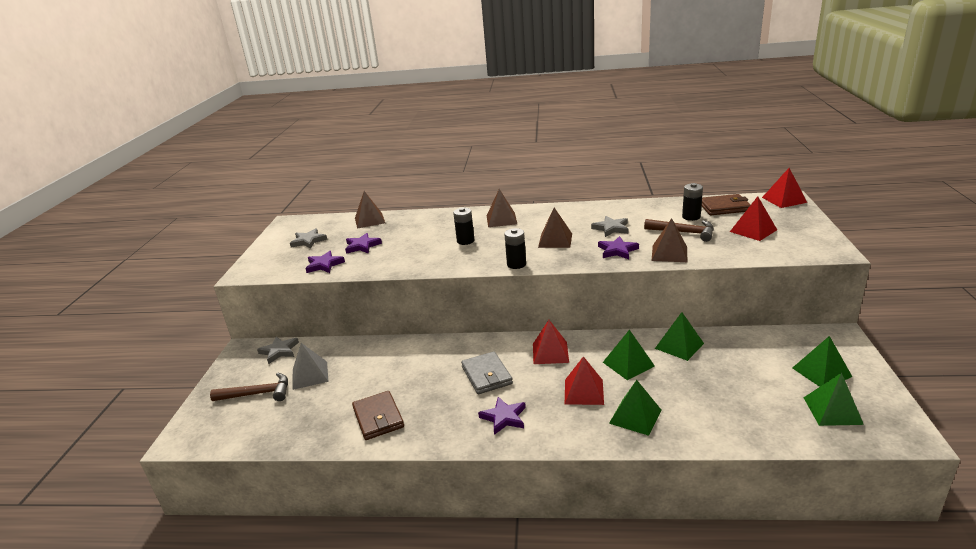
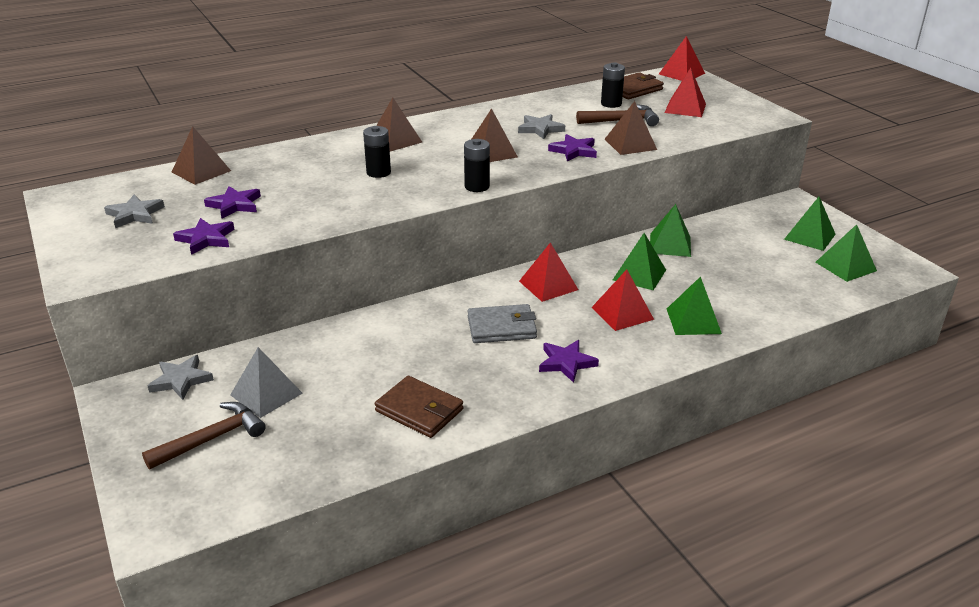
camera: 35 degrees left, 5 degrees up
grey wallet [461,351,513,394] -> grey wallet turned 45 degrees counterclockwise [468,304,537,343]

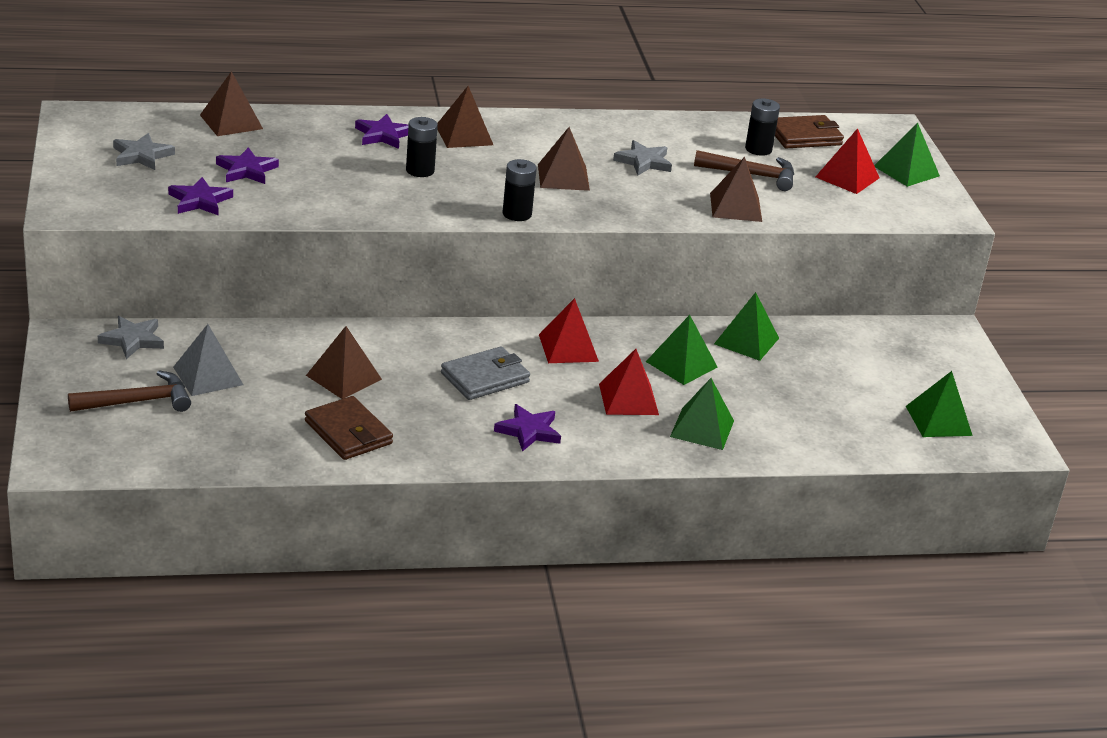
camera: 15 degrees right, 0 degrees up
grey wallet [468,304,537,343] -> grey wallet turned 45 degrees counterclockwise [441,346,530,400]
purple star [548,134,597,162] -> purple star moved to [355,114,409,149]
red pyramid [659,36,705,81] -> none
green pyramid [784,197,836,251] -> green pyramid moved to [874,122,940,187]
none -> brown pyramid [306,326,382,399]

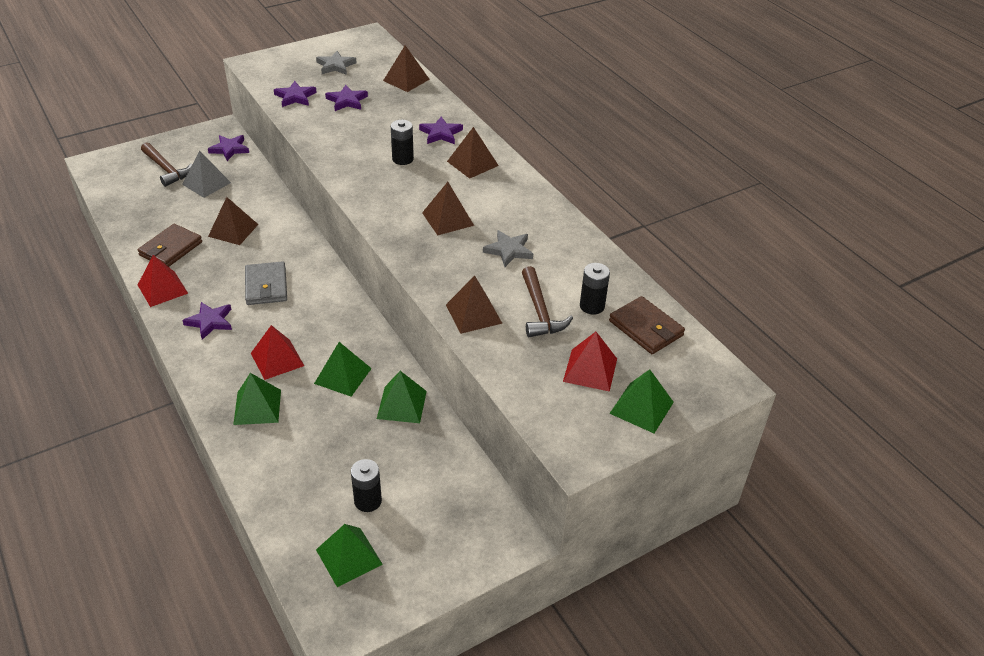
camera: 70 degrees right, 10 degrees up
grey star [98,316,164,359] -> purple star [208,135,249,161]
grey wallet [441,346,530,400] -> grey wallet turned 45 degrees clockwise [245,261,287,305]
black battery [503,159,537,221] -> black battery moved to [351,459,382,512]
red pyramid [539,298,599,363] -> red pyramid moved to [138,255,188,307]

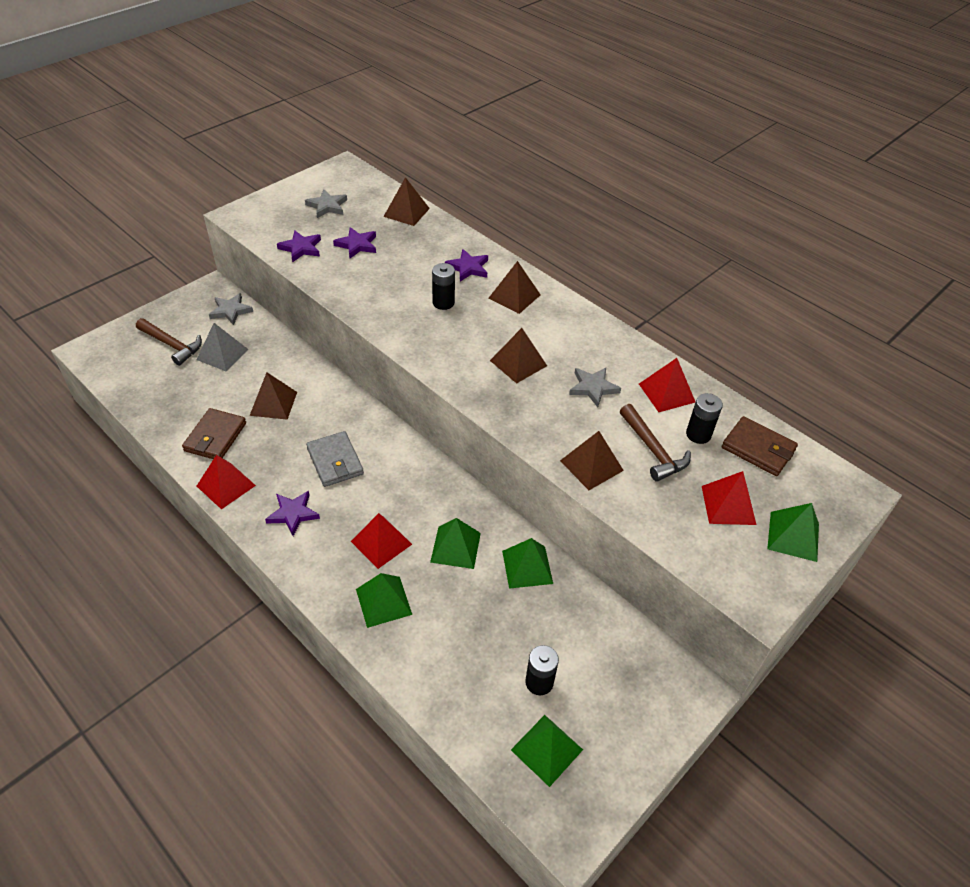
camera: 15 degrees left, 5 degrees up
purple star [208,135,249,161] -> grey star [209,293,253,325]
none -> red pyramid [639,358,695,412]

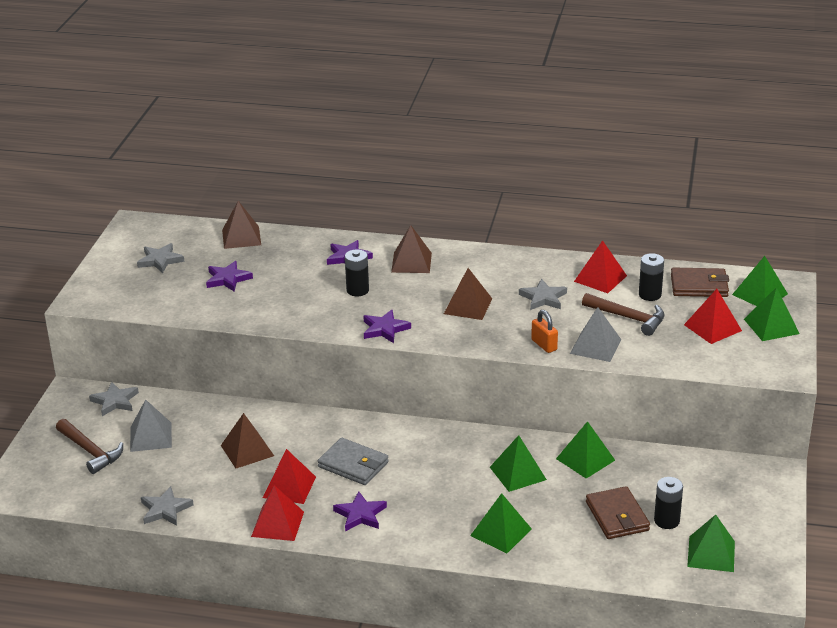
camera: 30 degrees left, 15 degrees down
brown hammer [136,318,202,366] -> brown hammer turned 45 degrees clockwise [56,419,123,474]
brown wallet [182,408,246,459] -> brown wallet moved to [586,486,650,539]
purple star [277,231,321,262] -> purple star moved to [364,310,411,343]
red pyramid [351,513,412,569] -> red pyramid moved to [263,449,316,504]
brown pyramid [560,431,624,490] -> grey pyramid [570,307,621,362]
none -> grey star [141,486,194,526]
none -> orange padlock [531,310,558,353]
none -> green pyramid [732,256,788,306]

